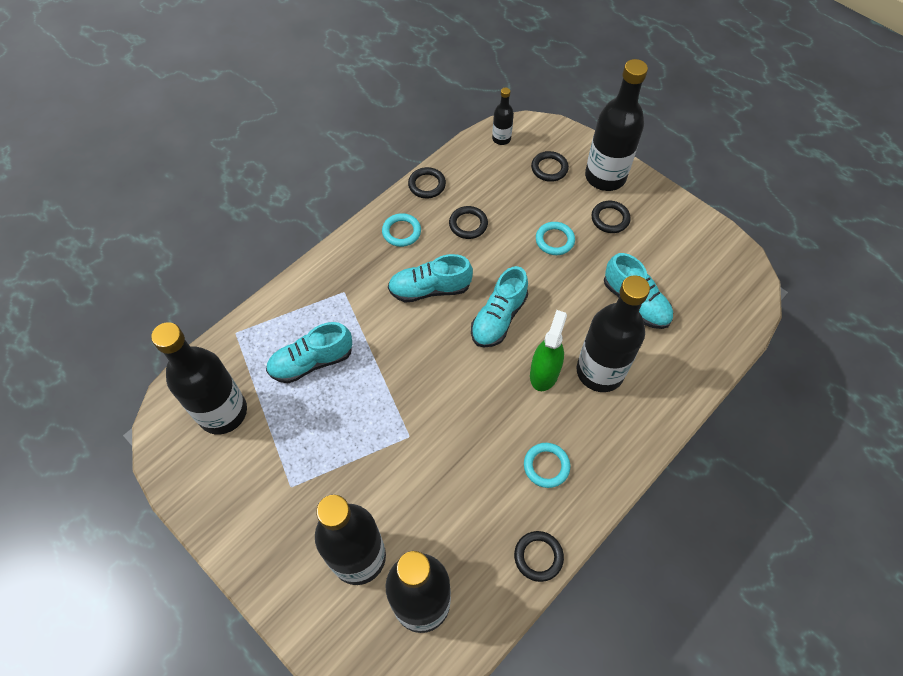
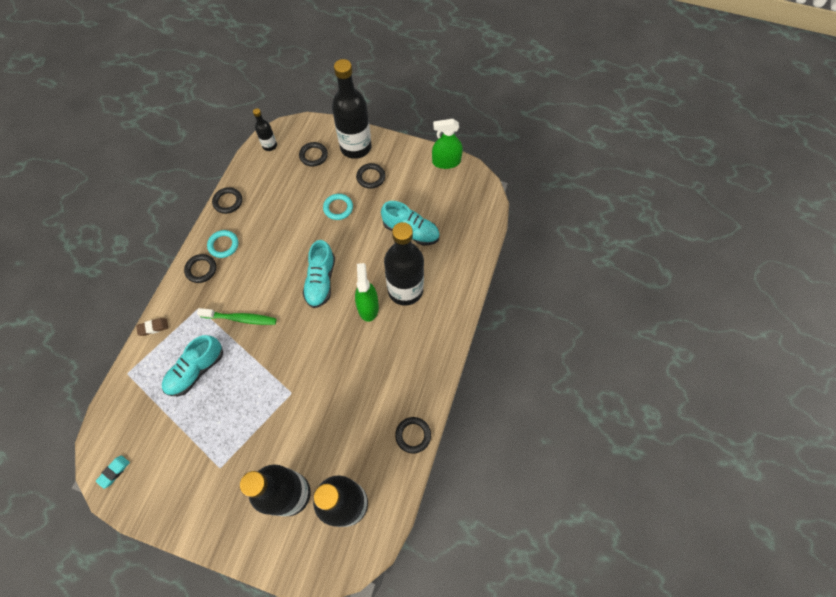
camera: 25 degrees left, 5 degrees up
black bottle [151,322,247,434] -> none
turquoise shoe [388,254,473,303] -> none
black ring [449,206,488,239] -> black ring moved to [184,254,216,283]
turquoise ring [524,443,570,488] -> none
none -> turquoise eraser [96,455,130,489]
none -> brown eraser [136,318,168,336]
none -> green toothbrush [197,308,277,325]
none -> green spray bottle [432,119,463,169]

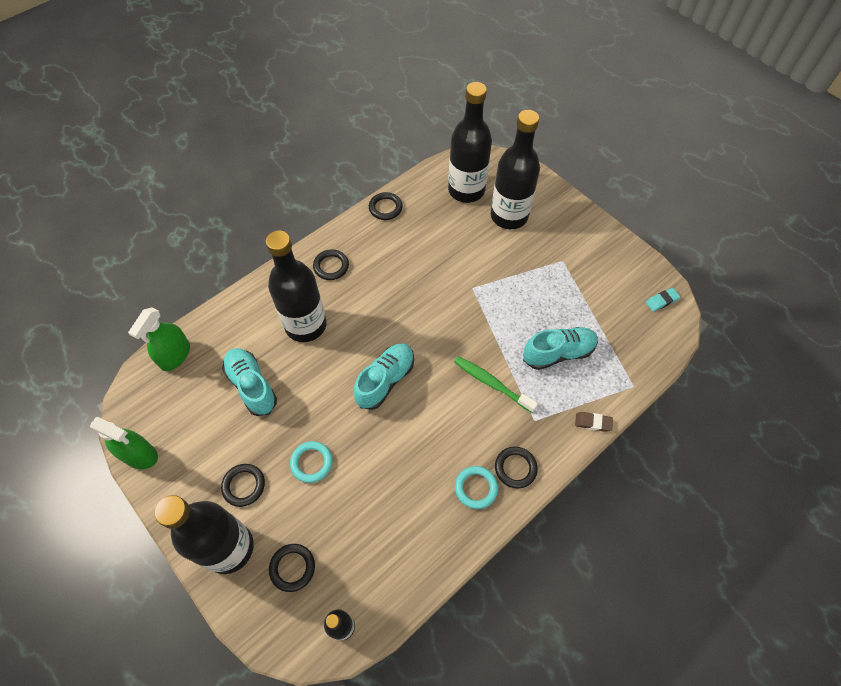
camera: 150 degrees left, 5 degrees down
black ring [212,187,242,214] -> black ring moved to [313,249,349,280]
green spray bottle [355,263,379,322] -> green spray bottle moved to [128,307,190,371]

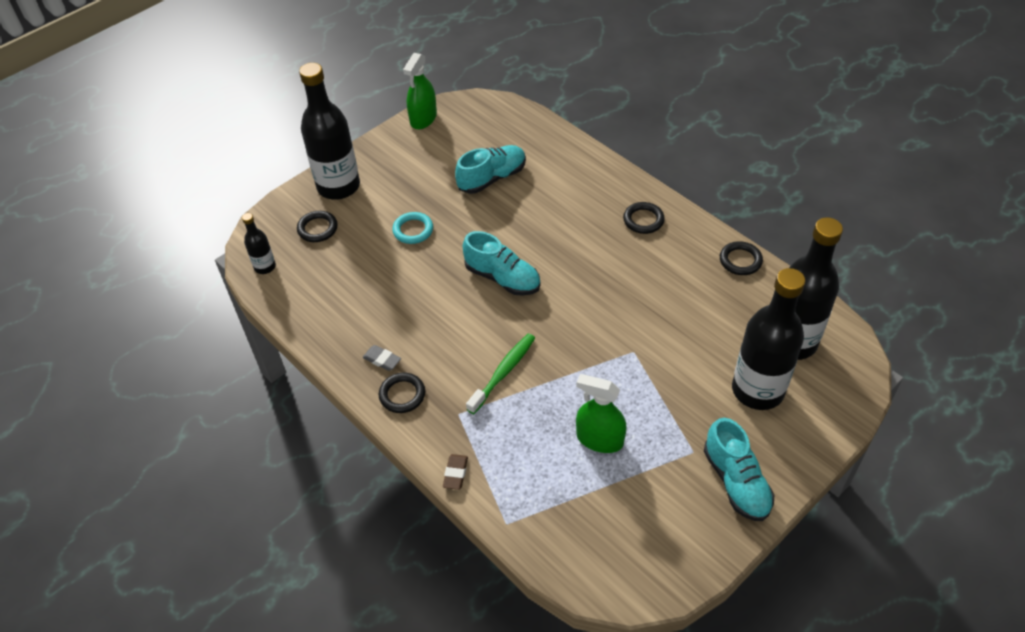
camera: 90 degrees right, 10 degrees down
green spray bottle [128,307,190,371] -> green spray bottle moved to [576,374,627,453]
black ring [221,464,265,507] -> none
black bottle [266,230,327,342] -> none
turquoise ring [455,466,498,509] -> grey eraser [362,345,401,371]
turquoise shoe [523,327,598,370] -> turquoise shoe moved to [704,418,774,521]
turquoise eraser [646,288,680,312] -> none

